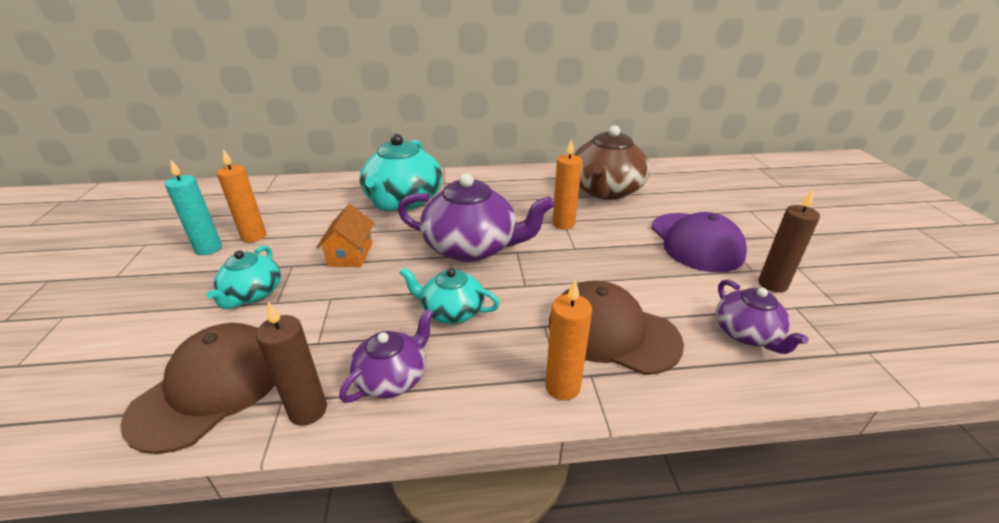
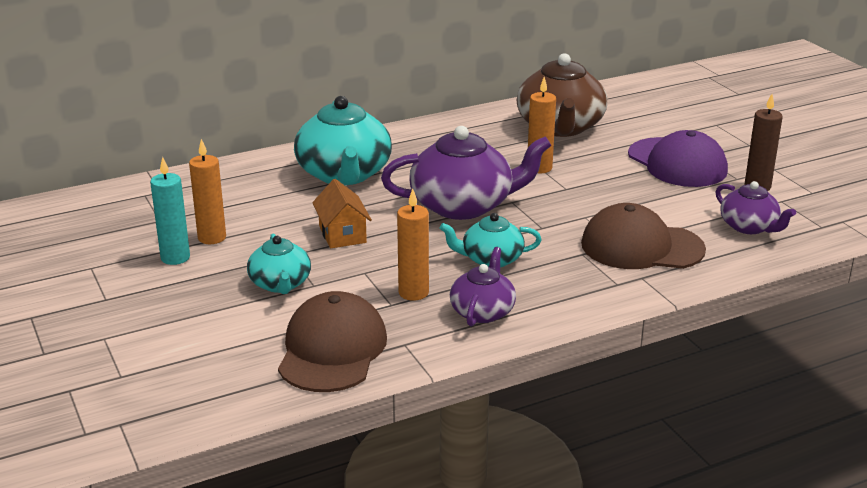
camera: 20 degrees left, 5 degrees down
brown candle [256,301,327,426] -> none
orange candle [545,279,592,401] -> orange candle moved to [397,189,429,301]

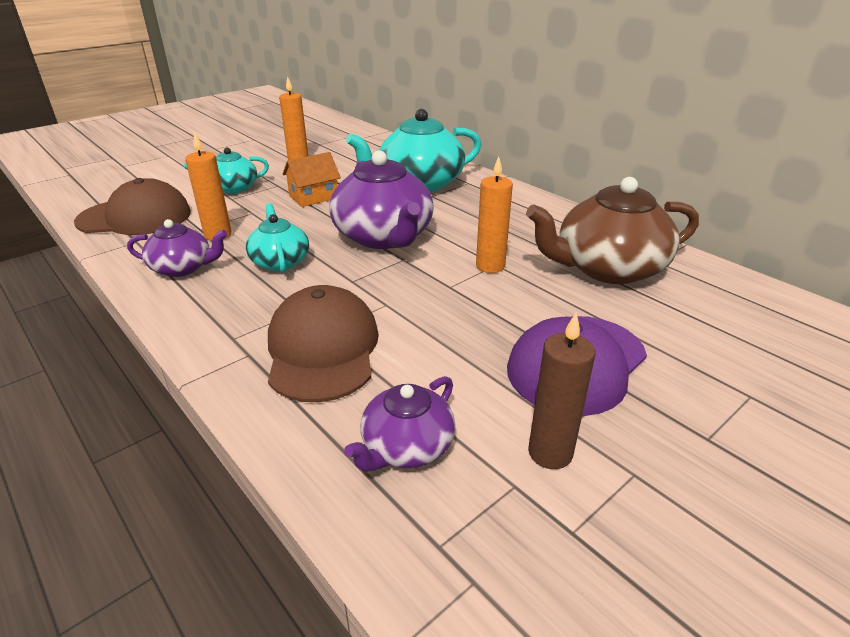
camera: 75 degrees right, 5 degrees up
turquoise candle [150,157,190,265] -> none

